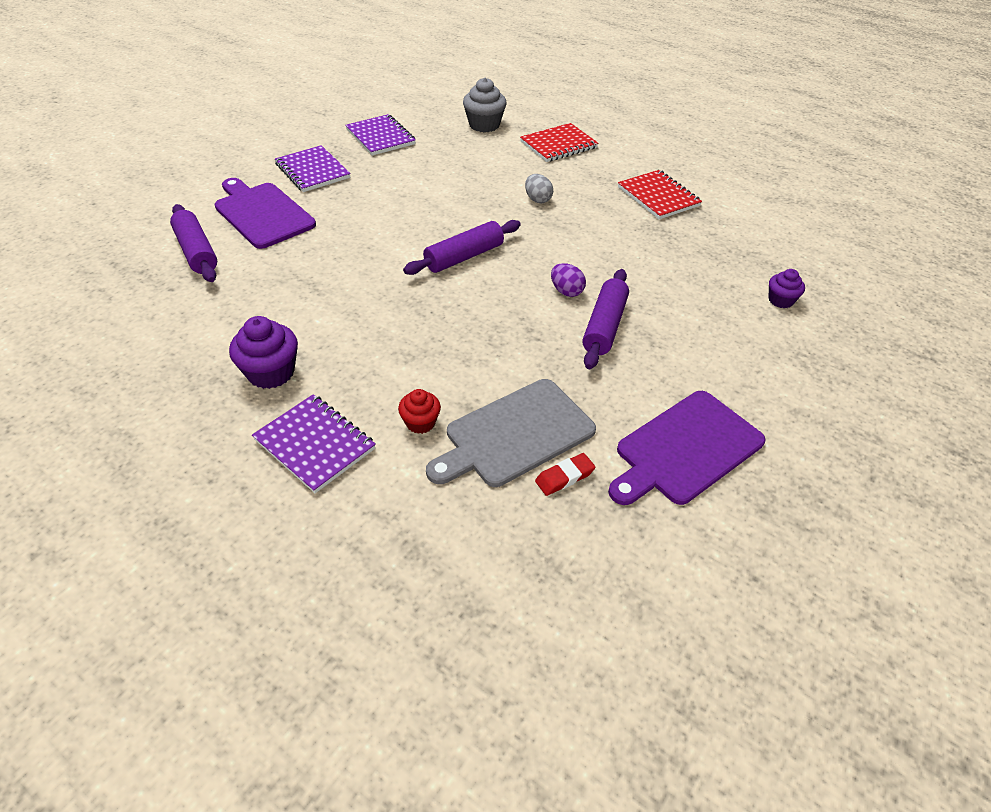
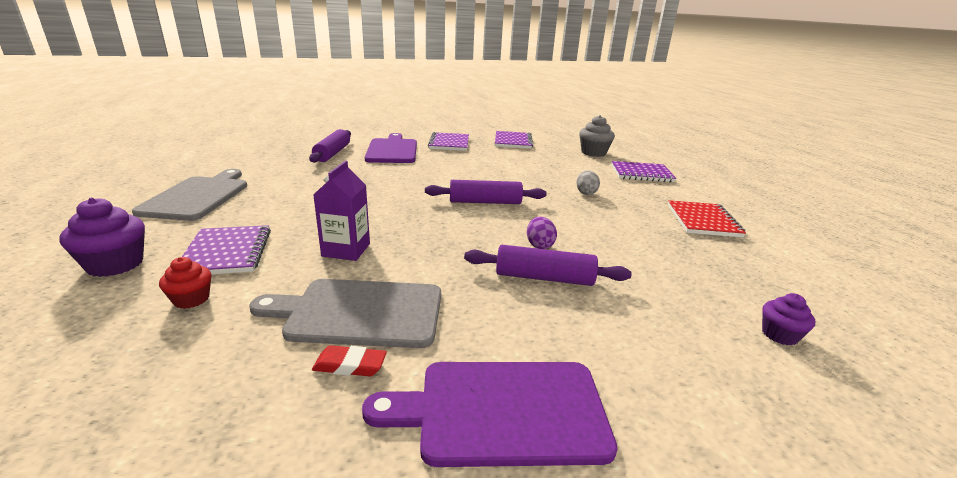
camera: 35 degrees right, 20 degrees down
purple cupcake [229,316,298,389] -> purple cupcake moved to [59,197,145,277]
red cupcake [398,389,441,434] -> red cupcake moved to [159,257,211,309]
red notebook [520,123,598,162] -> purple notebook [611,161,676,182]
purple rolling pin [582,269,629,369] -> purple rolling pin turned 45 degrees clockwise [464,245,632,286]
none -> grey cutting board [132,169,247,221]
none -> purple carton [313,161,370,261]

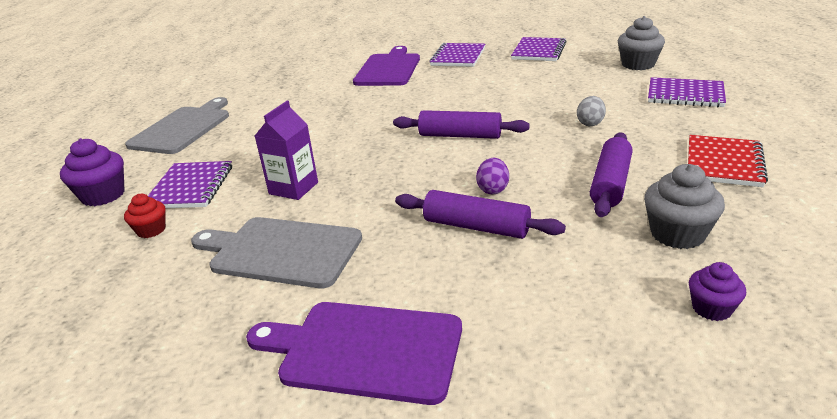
camera: 20 degrees right, 5 degrees up
purple rolling pin [309,129,351,163] -> purple rolling pin moved to [590,132,633,217]
red eraser [312,345,387,377] -> none
none -> grey cupcake [644,164,725,249]

